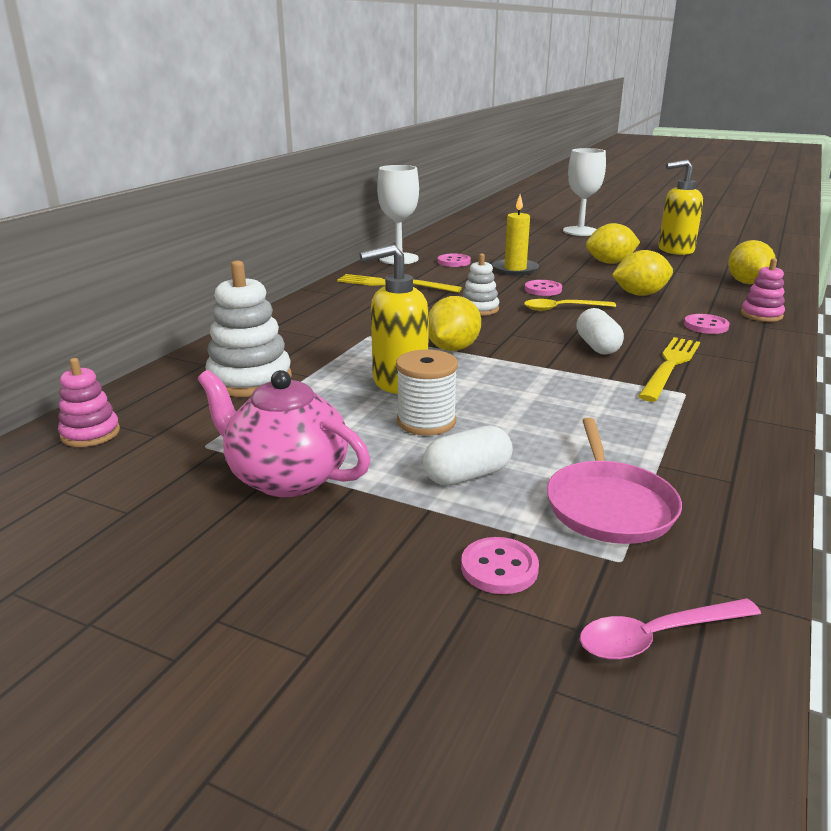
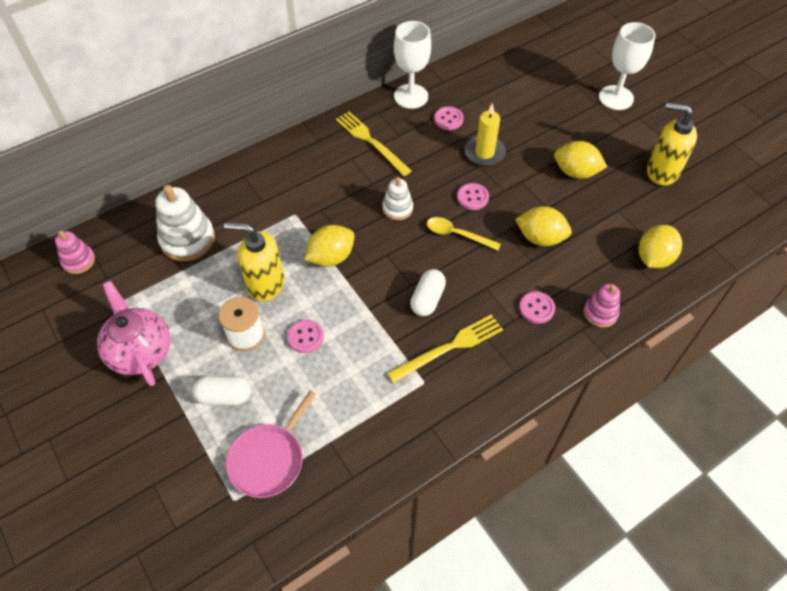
camera: 30 degrees right, 30 degrees up
pink button [461,537,539,594] -> pink button moved to [287,320,324,353]
pink spoon [580,598,761,660] -> none

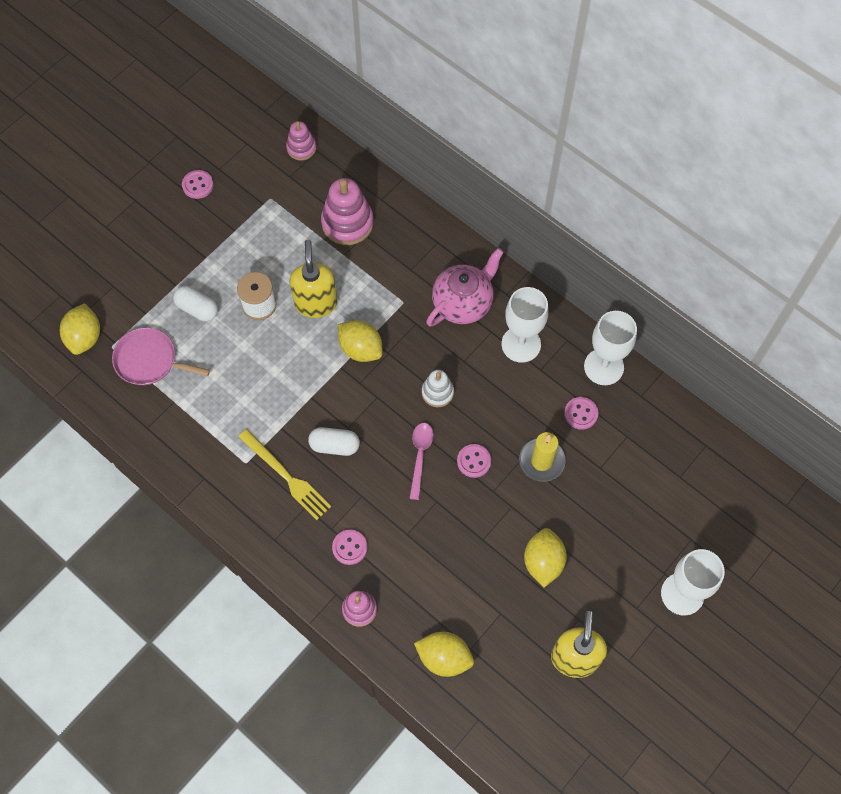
camera: 75 degrees right, 10 degrees up
pink teapot [97,281,170,386] -> pink teapot moved to [426,248,504,327]
white stacking toy [155,185,215,261] -> pink stacking toy [321,178,374,245]
white capsule [192,376,251,405] -> white capsule turned 45 degrees counterclockwise [173,286,218,321]
pink button [287,320,324,353] -> pink button moved to [182,170,213,199]
yellow fork [336,111,412,176] -> white goblet [502,287,548,363]
yellow spoon [427,217,501,250] -> pink spoon [409,423,434,500]
yellow lemon [515,206,572,246] -> yellow lemon moved to [60,303,100,355]

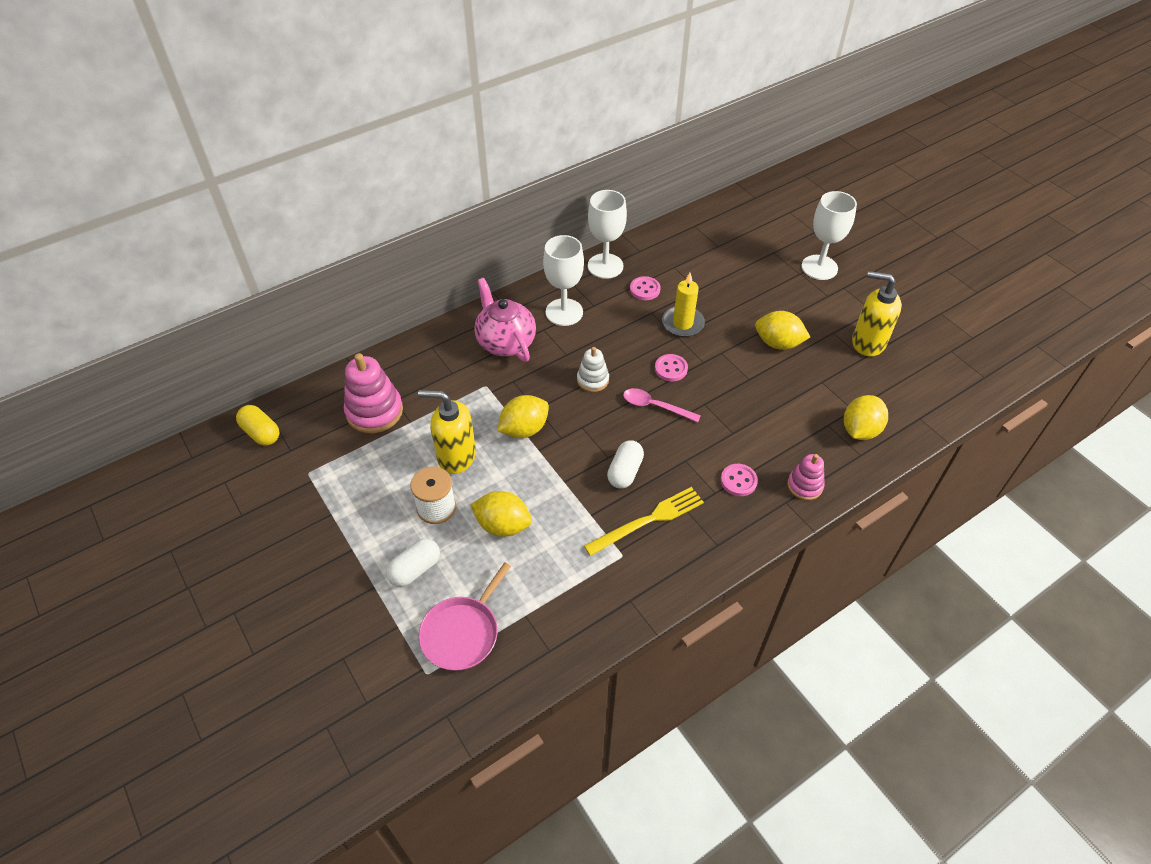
camera: 75 degrees left, 15 degrees down
yellow lemon [60,303,100,355] -> yellow lemon moved to [471,491,532,537]
pink button [182,170,213,199] -> none
pink stacking toy [286,121,316,160] -> yellow capsule [236,405,279,446]

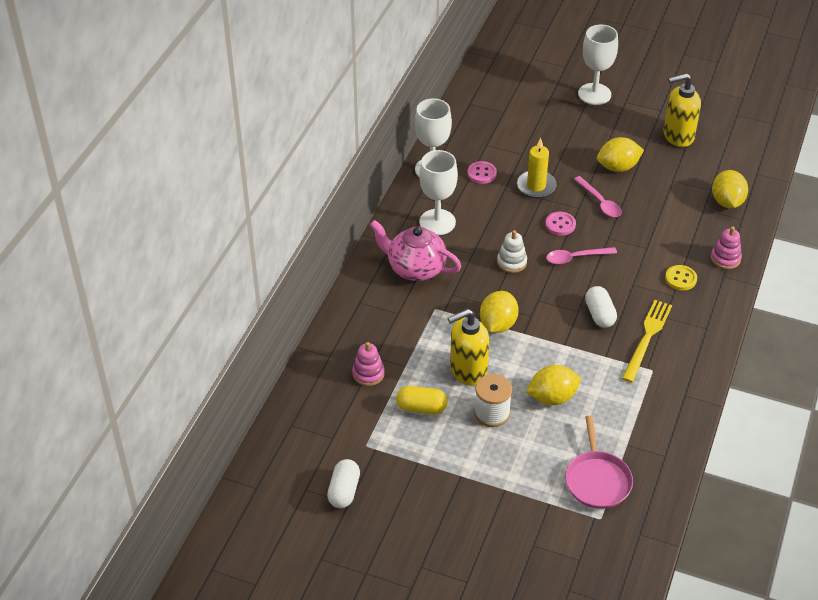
camera: 35 degrees left, 5 degrees down
yellow capsule [236,405,279,446] -> yellow capsule moved to [396,386,448,414]
pink stacking toy [344,353,403,433] -> pink stacking toy [352,342,385,386], size x0.59
white capsule [386,539,440,587] -> white capsule moved to [327,459,360,508]
pink button [721,464,758,496] -> yellow button [665,265,697,290]
none -> pink spoon [574,176,622,217]

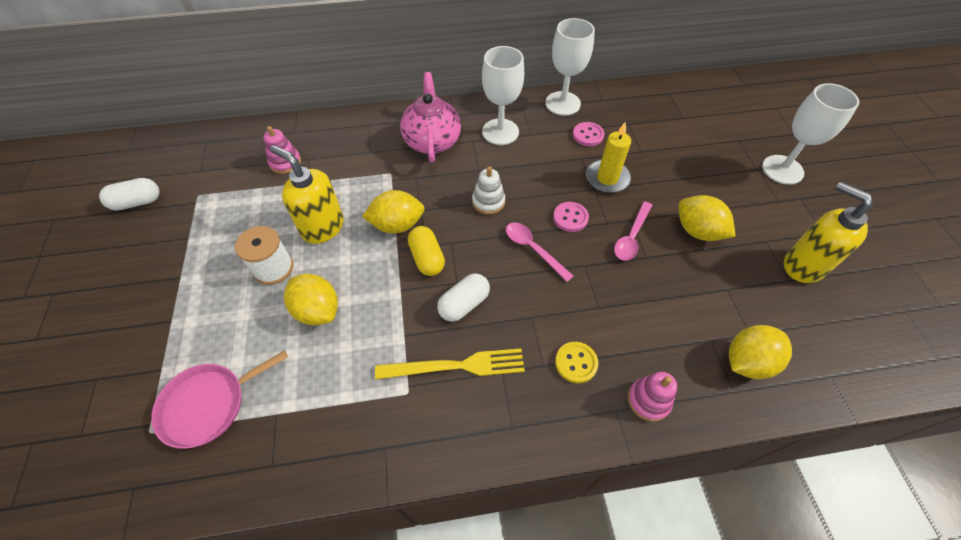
camera: 60 degrees right, 10 degrees up
yellow capsule [396,386,448,414] -> yellow capsule moved to [408,226,445,276]

